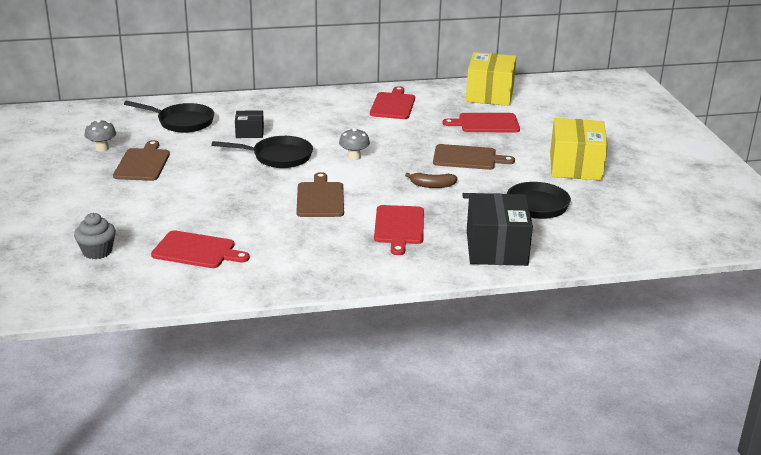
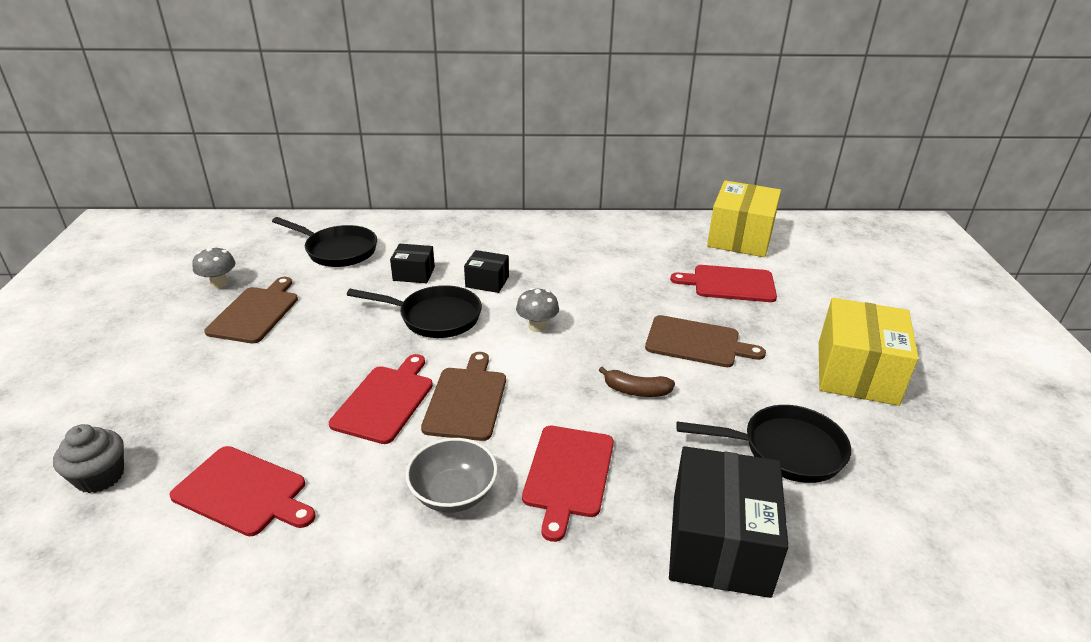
camera: 10 degrees right, 5 degrees up
red cutting board [370,86,415,119] -> red cutting board moved to [329,354,433,444]
none -> grey bowl [406,438,498,513]
none -> black box [464,250,509,293]

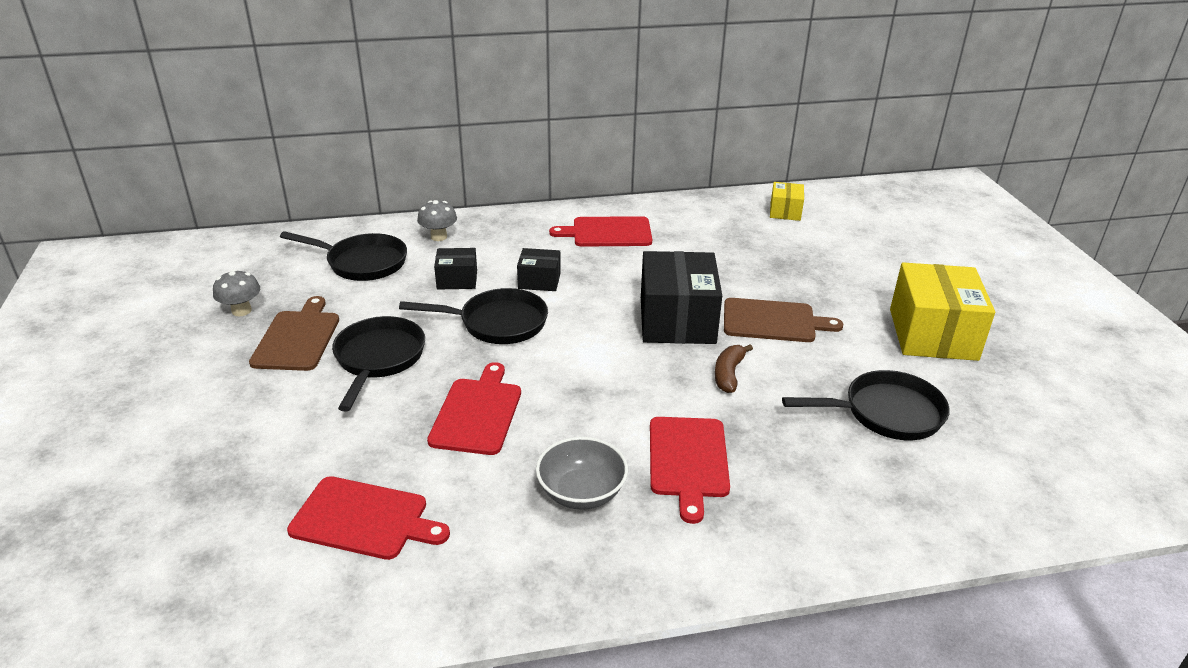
camera: 10 degrees left, 0 degrees up
grey cupcake [53,424,124,493] -> none
brown cutting board [421,352,506,441] -> none
grey mushroom [516,288,559,332] -> grey mushroom moved to [417,200,457,241]
brown banana [599,367,675,397] -> brown banana turned 105 degrees clockwise [715,344,753,393]
black box [669,446,789,598] -> black box moved to [641,251,722,344]
red cutting board [670,265,777,302] -> red cutting board moved to [549,216,652,247]
yellow box [707,181,781,257] -> yellow box [770,182,804,221], size x0.51
none -> black pan [332,316,425,412]

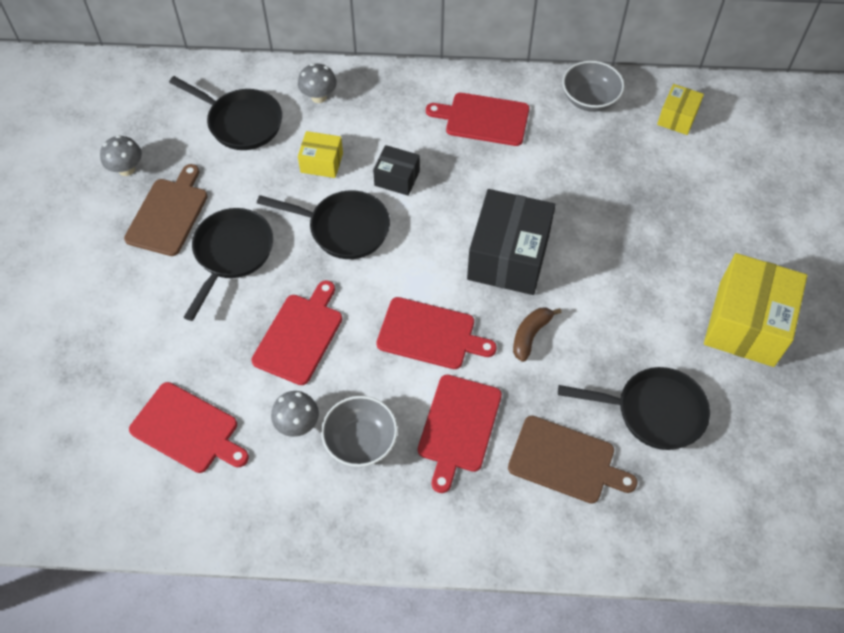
camera: 15 degrees right, 25 degrees up
black box [434,248,477,290] -> yellow box [298,131,343,178]
brown cutting board [724,298,843,342] -> brown cutting board moved to [508,416,638,504]
none -> grey mushroom [271,391,319,437]
none -> red cutting board [376,297,497,369]
none -> grey bowl [563,61,624,112]

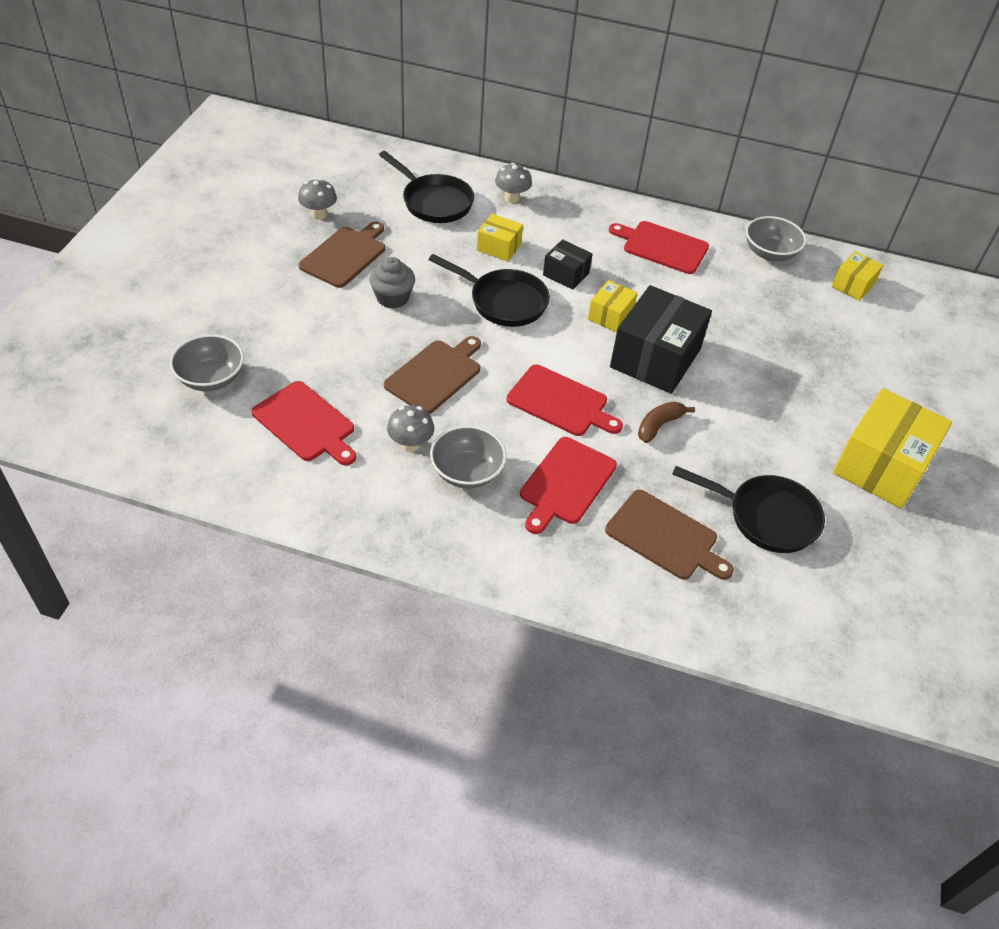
camera: 10 degrees right, 10 degrees down
black pan [184,208,273,321] -> grey cupcake [369,257,415,309]
red cutting board [251,280,342,385] -> brown cutting board [384,336,481,414]
none -> grey bowl [170,334,244,391]
none -> yellow box [588,280,638,333]

